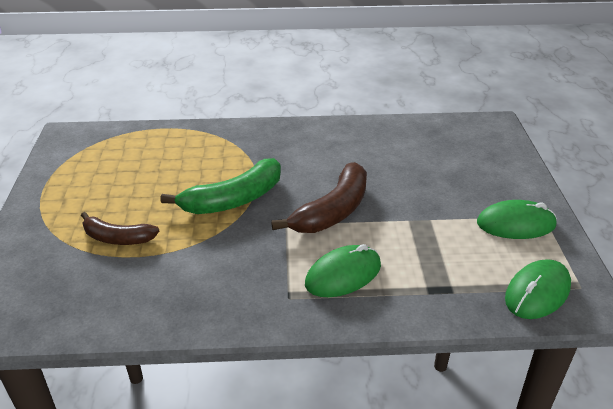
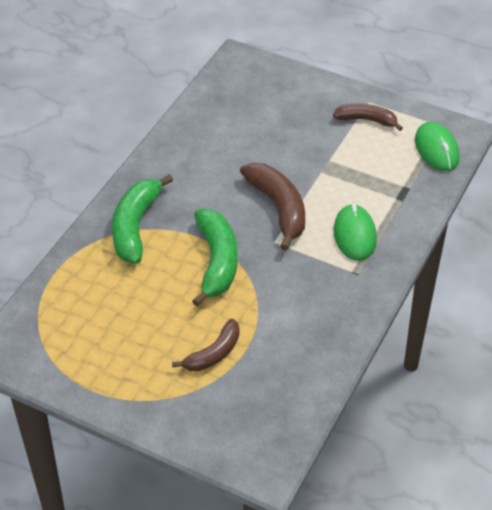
camera: 60 degrees left, 10 degrees up
green mouse [477,200,557,239] -> brown banana [333,103,403,131]
none -> green banana [112,174,173,264]

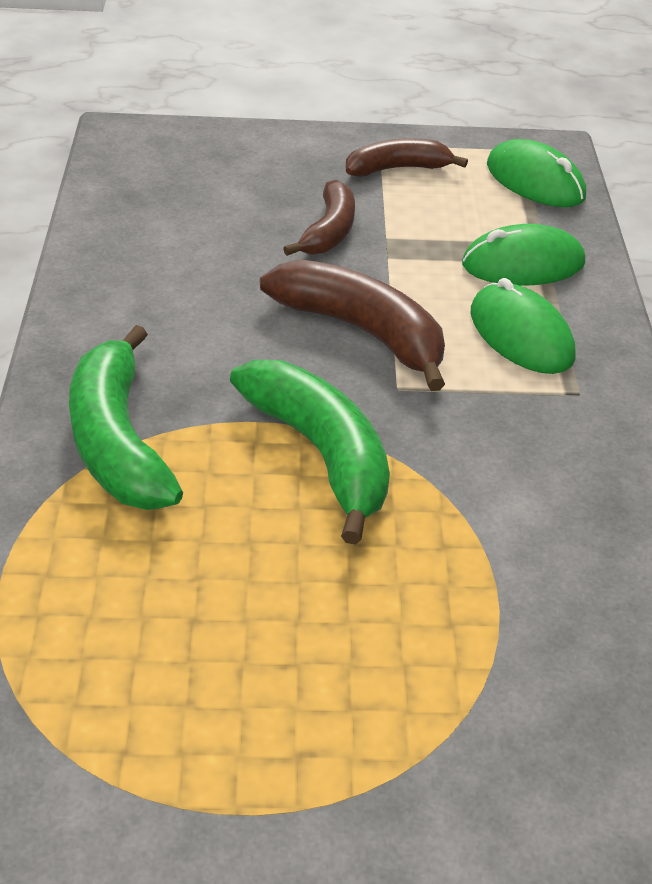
camera: 30 degrees left, 5 degrees down
brown banana [172,319,240,371] -> brown banana moved to [283,180,355,256]
none -> green mouse [462,224,585,286]

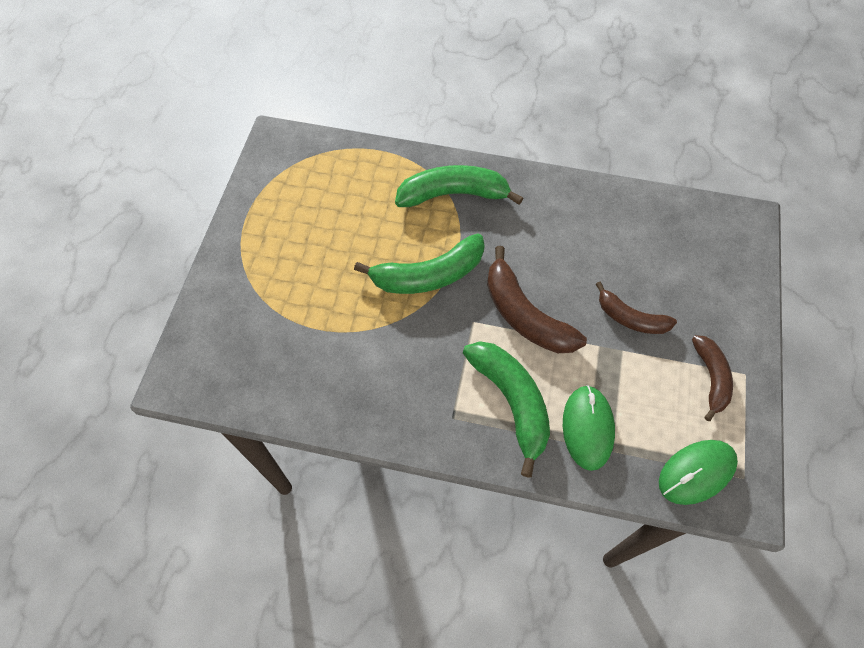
camera: 105 degrees right, 20 degrees up
brown banana [260,259,445,391] -> brown banana turned 90 degrees clockwise [487,246,587,353]
green mouse [471,278,575,374] -> green banana [463,341,550,478]

